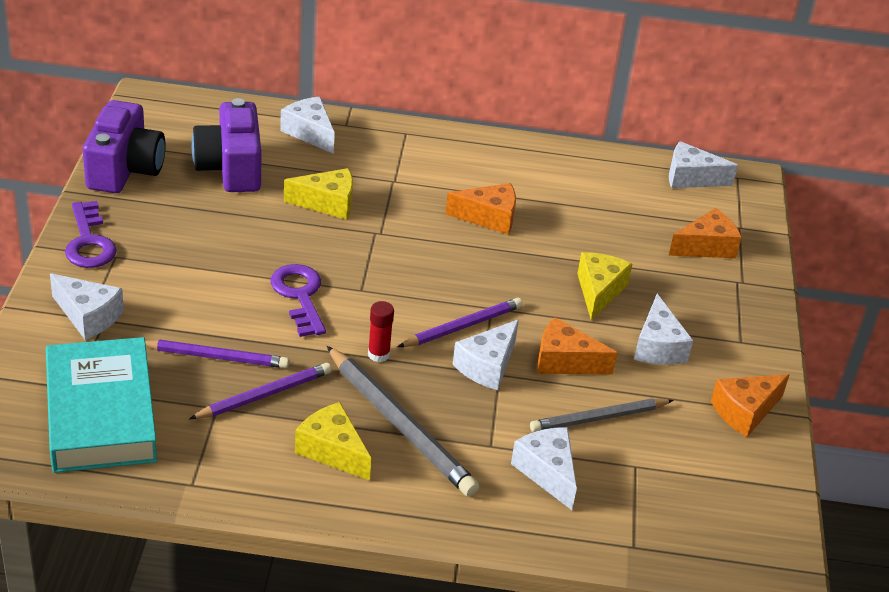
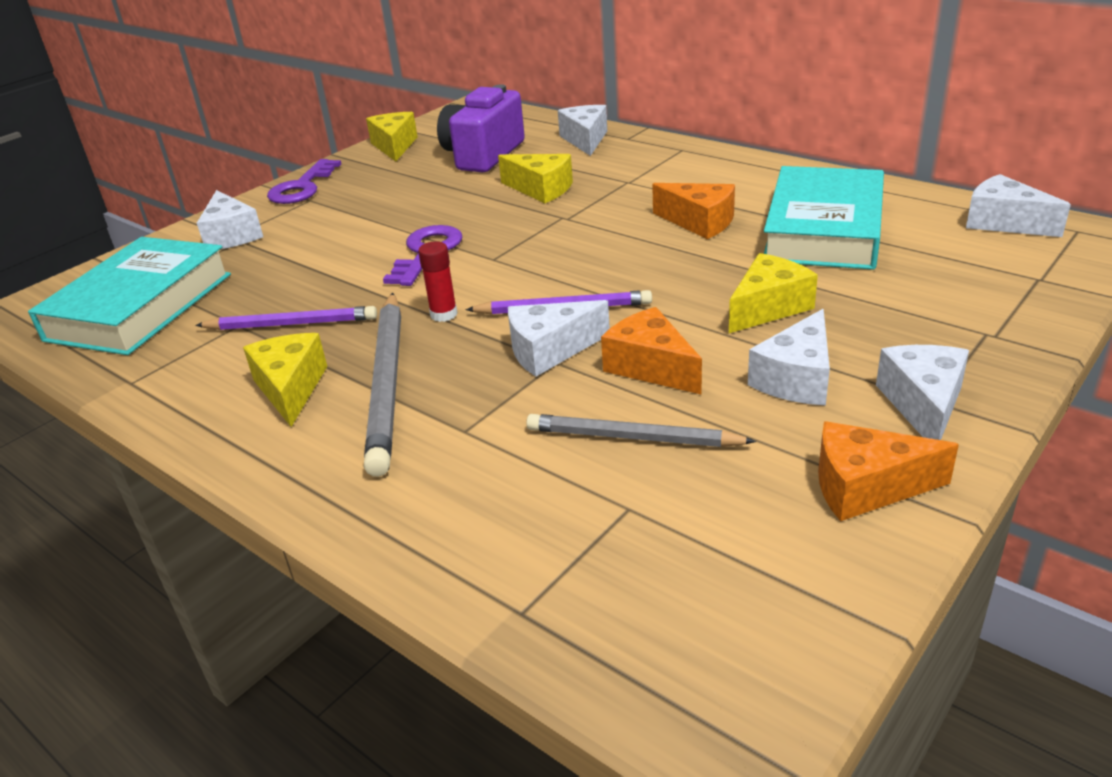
camera: 40 degrees right, 5 degrees down
purple camera [83,100,166,193] -> yellow cheese [366,112,418,162]
purple pencil [145,340,289,368] -> none
white cheese [511,427,577,510] -> white cheese moved to [876,345,969,440]
orange cheese [669,208,742,258] -> none
none -> turquoise book [764,166,884,270]

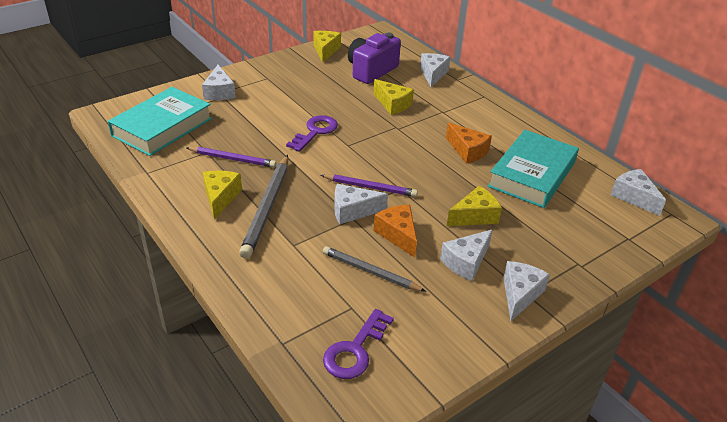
camera: 10 degrees right, 5 degrees up
purple key [267,159,341,204] -> purple key moved to [323,309,394,379]
red glue stick [418,241,457,322] -> none
orange cheese [818,422,959,521] -> none

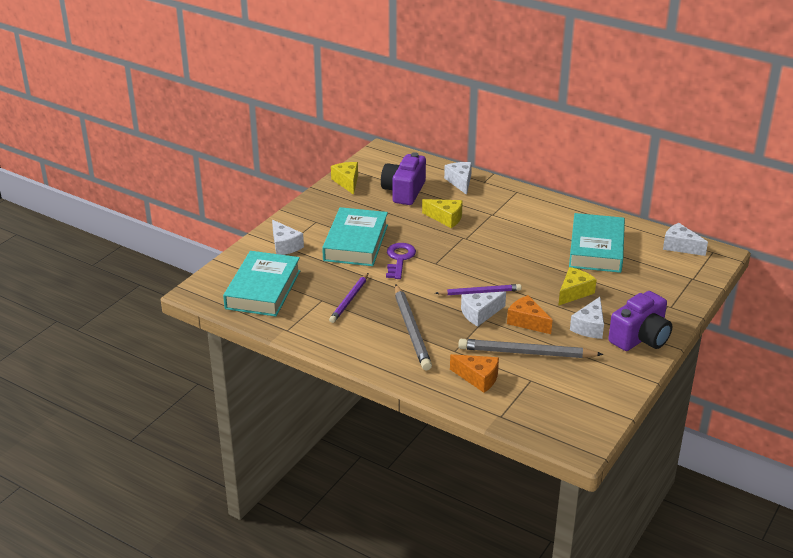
camera: 20 degrees left, 5 degrees down
purple pencil [186,147,276,168] -> purple pencil turned 120 degrees clockwise [329,273,368,323]
yellow cheese [203,171,242,220] -> none
grey pencil [323,246,426,292] -> grey pencil [458,339,604,358], size x1.53
purple key [323,309,394,379] -> none
orange cheese [446,123,492,164] -> orange cheese moved to [450,354,499,393]
white cheese [503,261,550,321] -> purple camera [608,291,672,351]
none -> turquoise book [322,207,388,266]

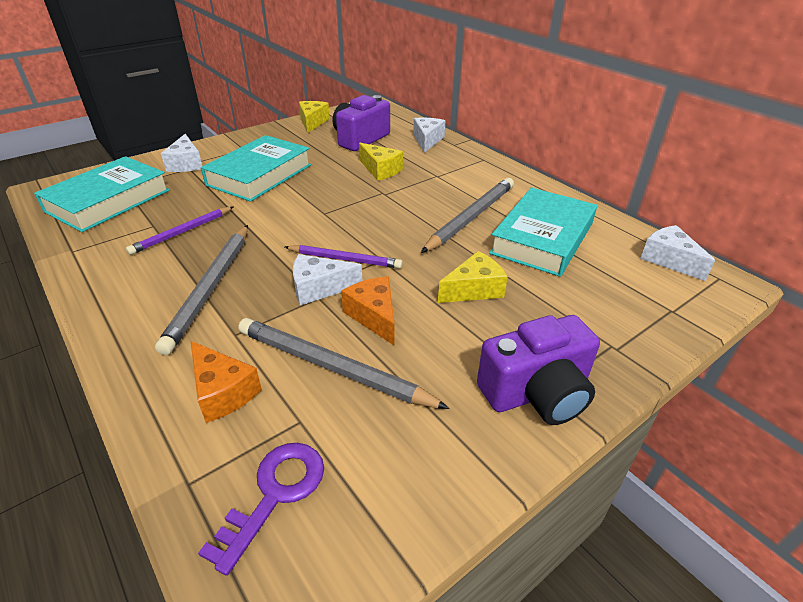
camera: 20 degrees right, 5 degrees up
purple key [386,243,416,279] -> purple key moved to [198,443,324,576]
white cheese [570,297,604,339] -> none
none -> grey pencil [421,178,514,253]

